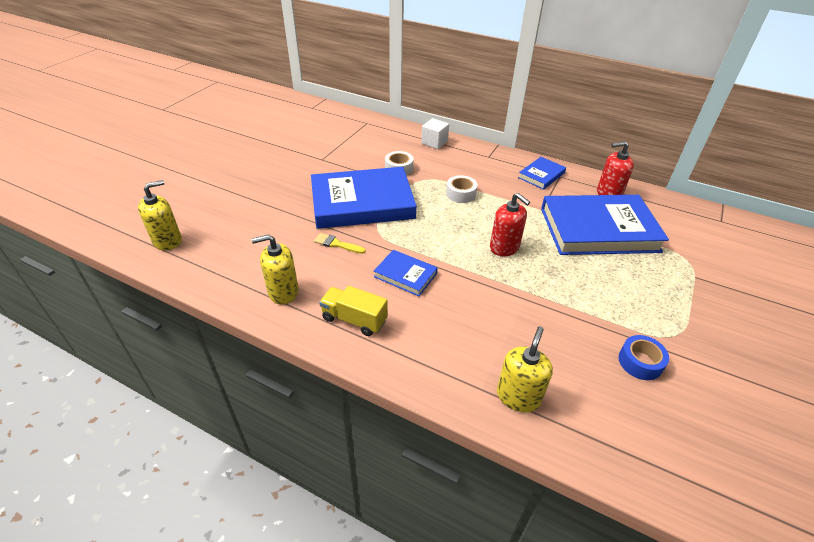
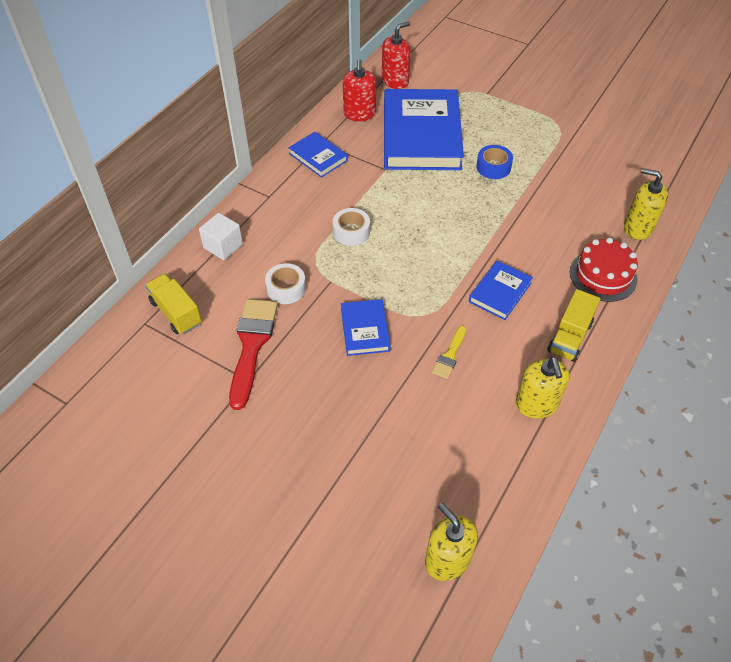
camera: 85 degrees left, 10 degrees up
blue book [311,167,417,229] -> blue book [341,299,391,356], size x0.46
red soap dispenser [490,193,530,256] -> red soap dispenser moved to [382,21,411,89]
blue tape [619,335,669,380] -> blue tape moved to [476,145,513,179]
none -> yellow truck [145,274,202,334]
none -> red brush [229,299,278,410]
none -> red cake [570,238,638,302]

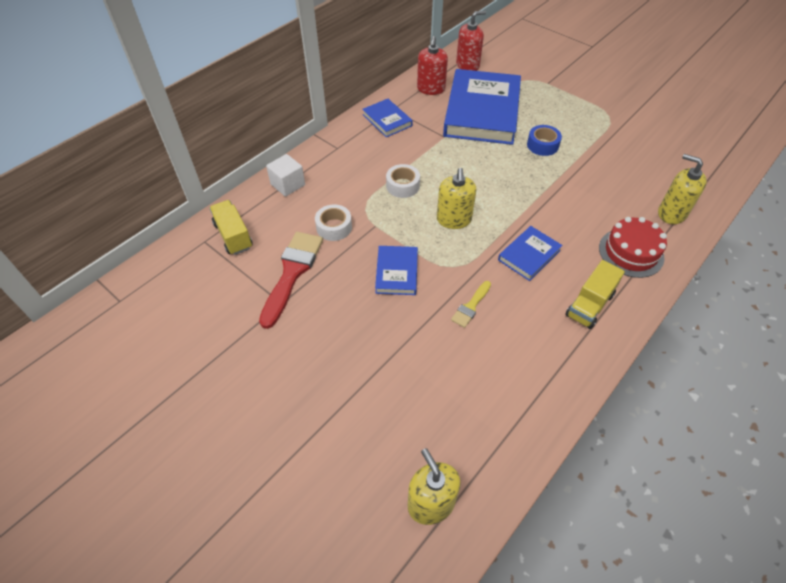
camera: 10 degrees right, 0 degrees up
yellow soap dispenser [515,356,570,418] -> yellow soap dispenser moved to [437,168,477,229]

